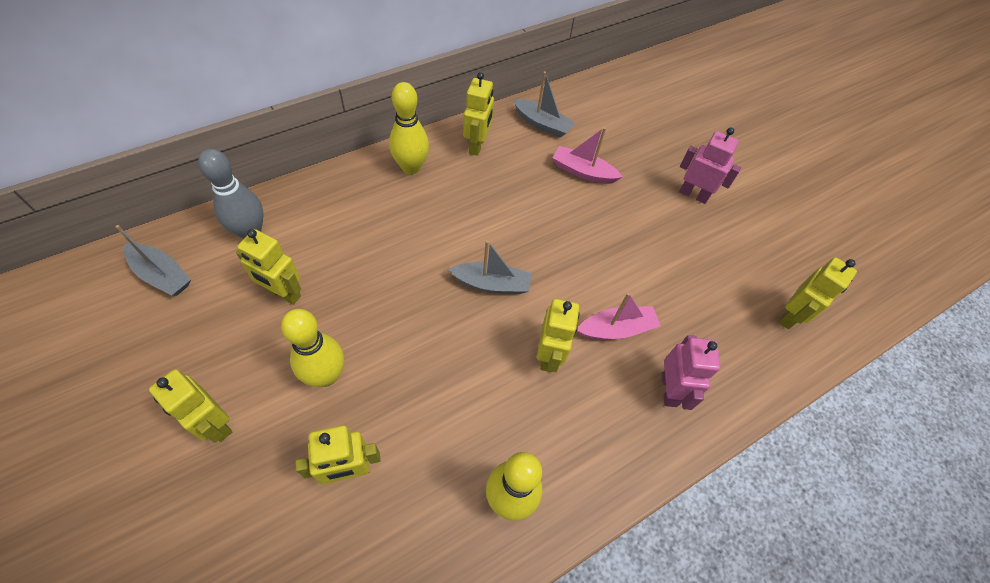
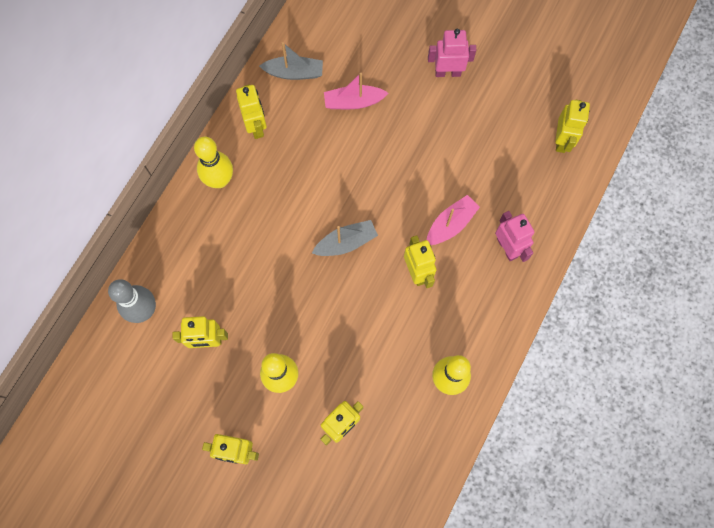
camera: 25 degrees left, 15 degrees up
grey boat [116,225,191,296] -> none

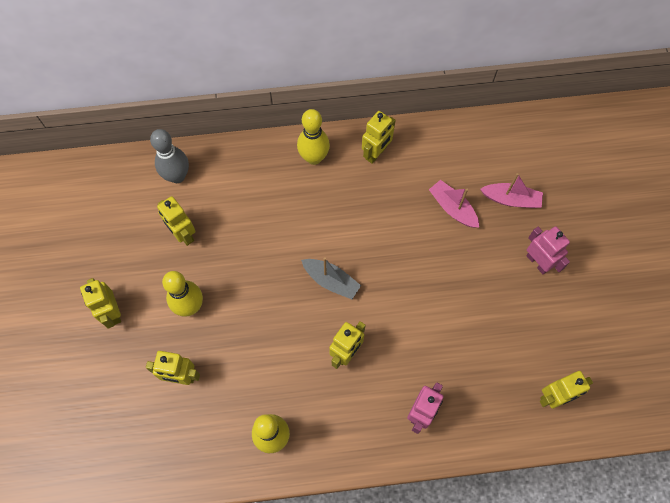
camera: 55 degrees right, 5 degrees down
grey boat [259,42,323,80] -> none
pink boat [427,195,480,245] -> pink boat moved to [480,173,543,208]

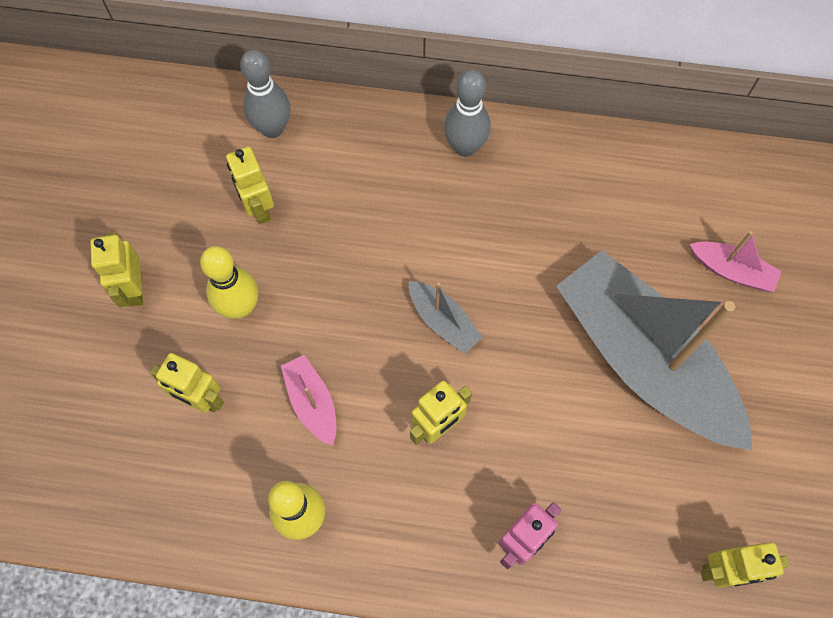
camera: 15 degrees right, 0 degrees up
yellow bowling pin [297,109,330,165] -> grey bowling pin [444,70,491,157]
yellow robot [362,111,396,164] -> none
pink boat [429,180,479,228] -> pink boat moved to [281,355,336,446]
pink robot [526,226,570,274] -> none
none -> grey boat [556,250,752,450]

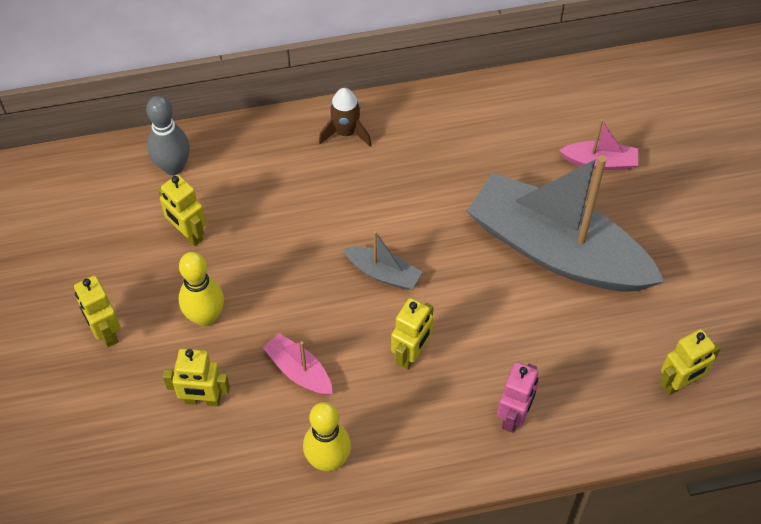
camera: 20 degrees left, 10 degrees down
grey bowling pin [444,70,491,157] -> brown rocket [319,88,371,146]

